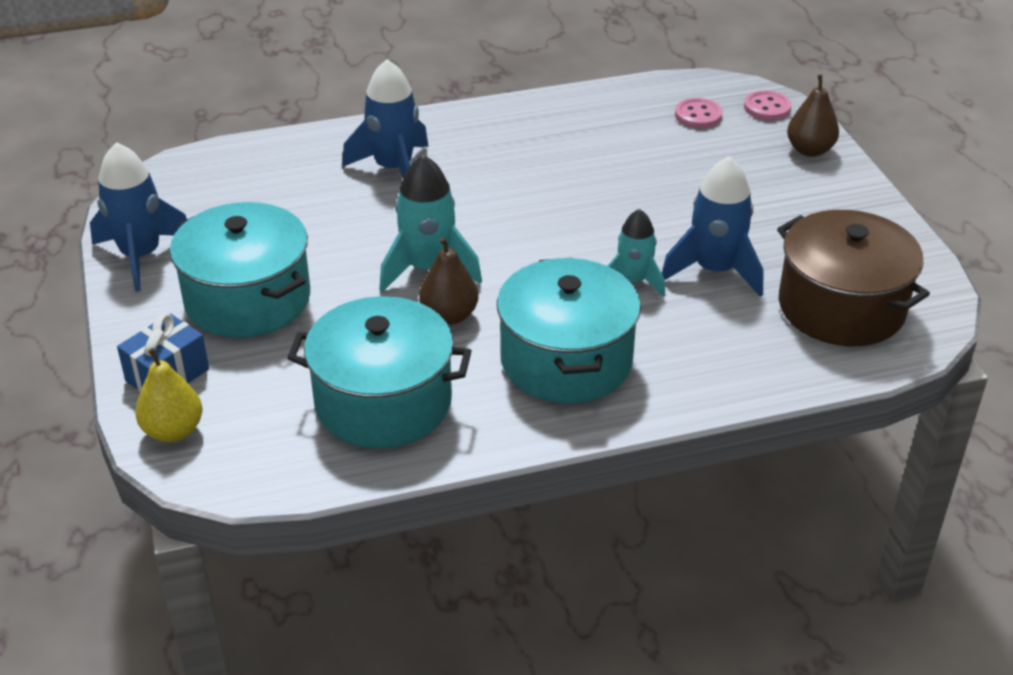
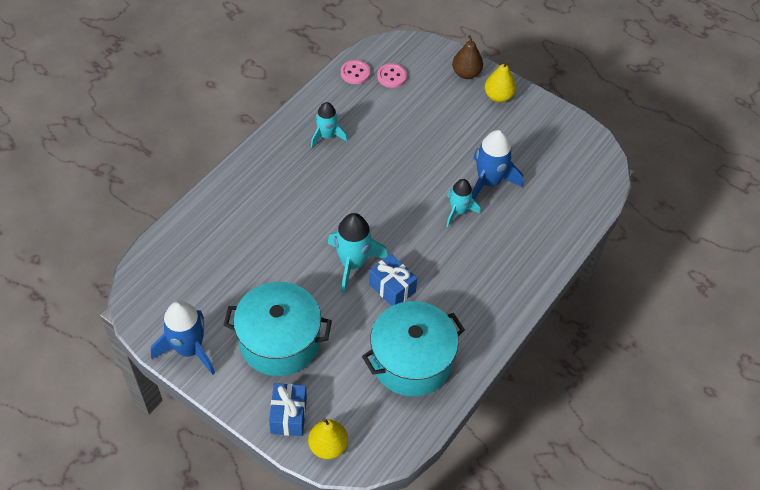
camera: 40 degrees left, 15 degrees up
blue rocket [342,59,429,178] -> none
brown pear [419,237,479,325] -> blue gift [369,254,417,306]
turquoise pot [497,258,641,403] -> none
pink button [744,90,792,120] -> pink button moved to [341,60,370,84]
brown pot [777,210,930,346] -> none
none -> turquoise rocket [311,102,347,147]
none -> yellow pear [485,60,516,102]

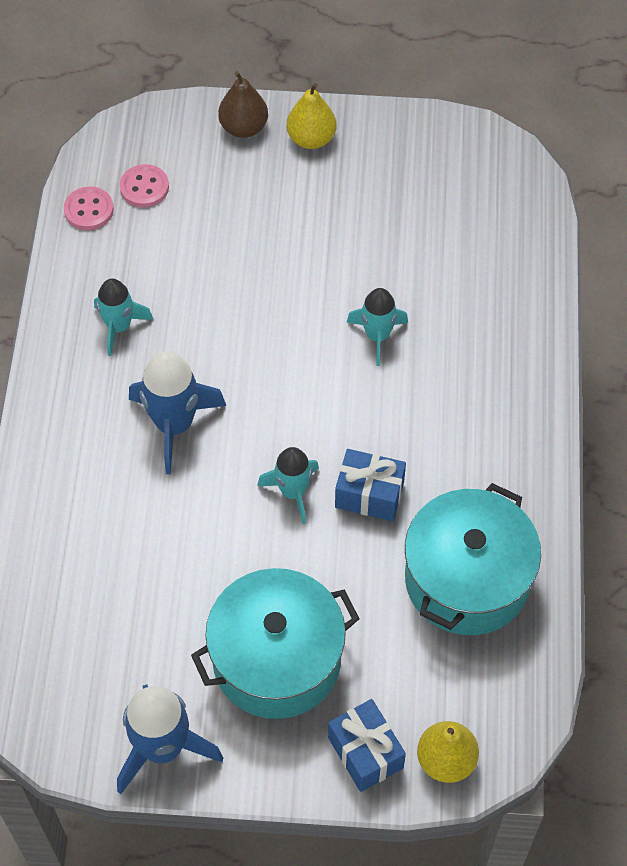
camera: 30 degrees left, 5 degrees up
turquoise rocket [328,213,387,294] -> turquoise rocket [257,447,319,524], size x0.65
blue rocket [472,130,523,200] -> blue rocket moved to [129,352,226,474]

